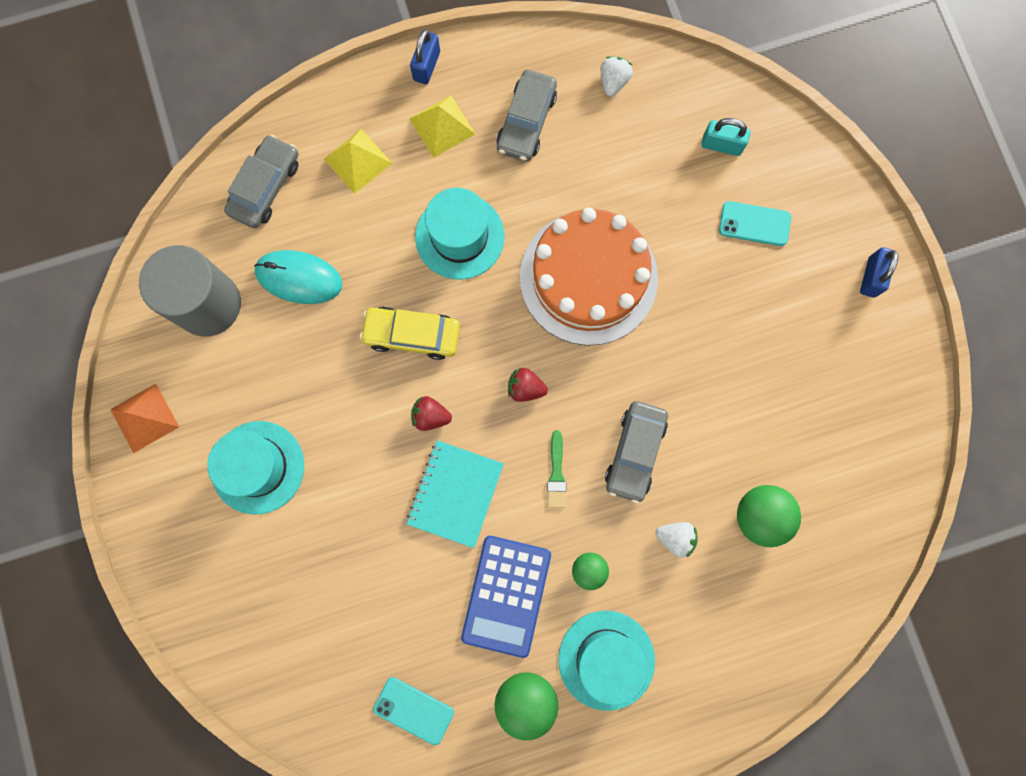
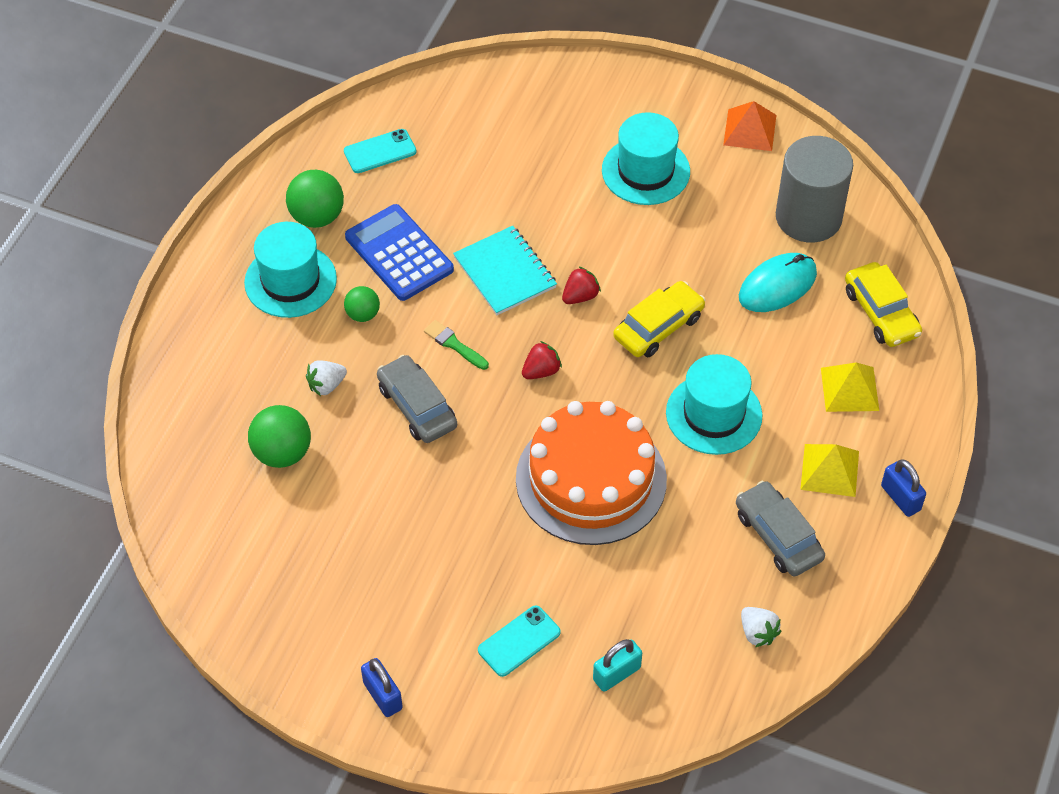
camera: 130 degrees right, 25 degrees down
grey car [224,135,299,228] -> yellow car [845,262,922,347]

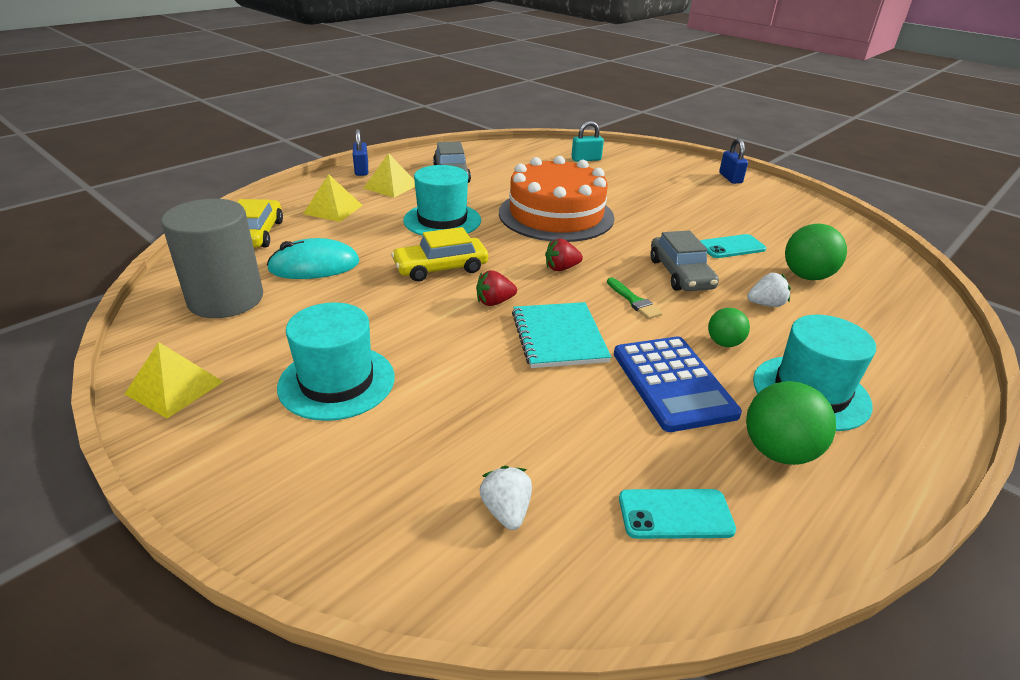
camera: 160 degrees left, 20 degrees down
turquoise phone [478,605,561,677] -> turquoise phone moved to [700,234,766,258]
orange pyramid [723,101,776,151] -> yellow pyramid [125,342,223,418]
white strawberry [741,607,781,647] -> white strawberry moved to [479,466,532,530]

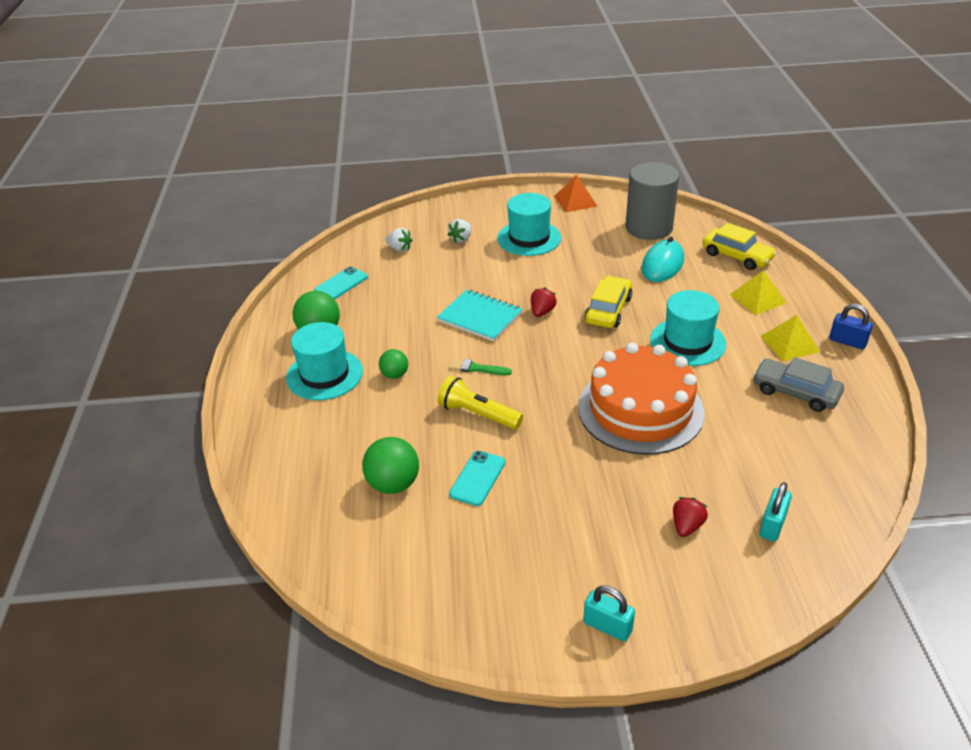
camera: 135 degrees right, 5 degrees up
yellow pyramid [125,342,223,418] -> orange pyramid [554,175,597,212]
red strawberry [545,239,583,271] -> red strawberry moved to [673,497,708,537]
blue calculator [614,336,742,432] -> none
grey car [650,231,719,291] -> yellow flashlight [437,376,523,430]
blue padlock [719,138,748,184] -> turquoise padlock [583,586,635,641]
white strawberry [747,273,791,307] -> white strawberry moved to [448,219,471,243]

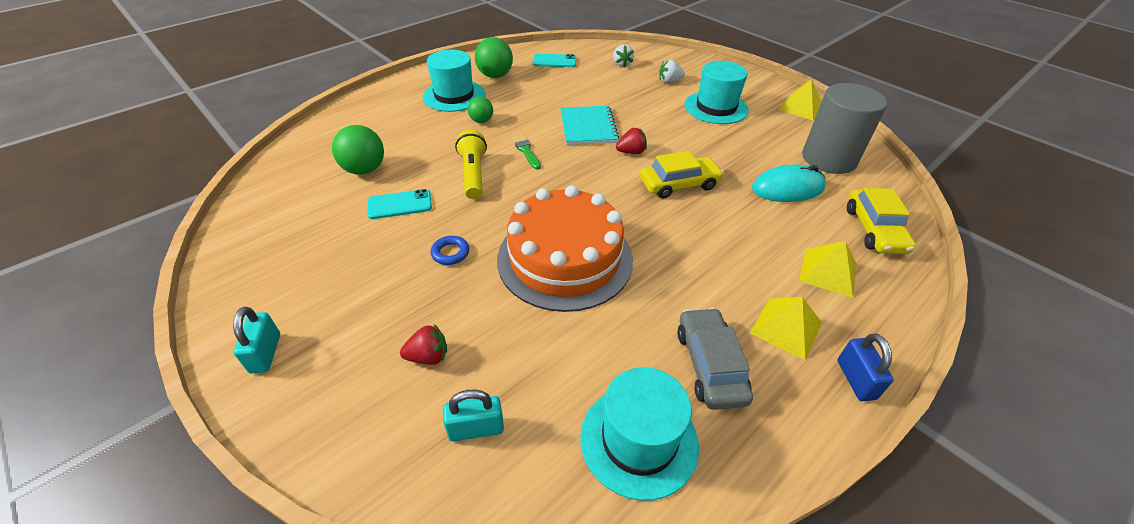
camera: 50 degrees right, 5 degrees up
orange pyramid [554,175,597,212] -> yellow pyramid [778,79,822,120]
turquoise hat [650,290,726,366] -> turquoise hat moved to [580,367,699,501]
none -> blue ring [431,236,469,265]

